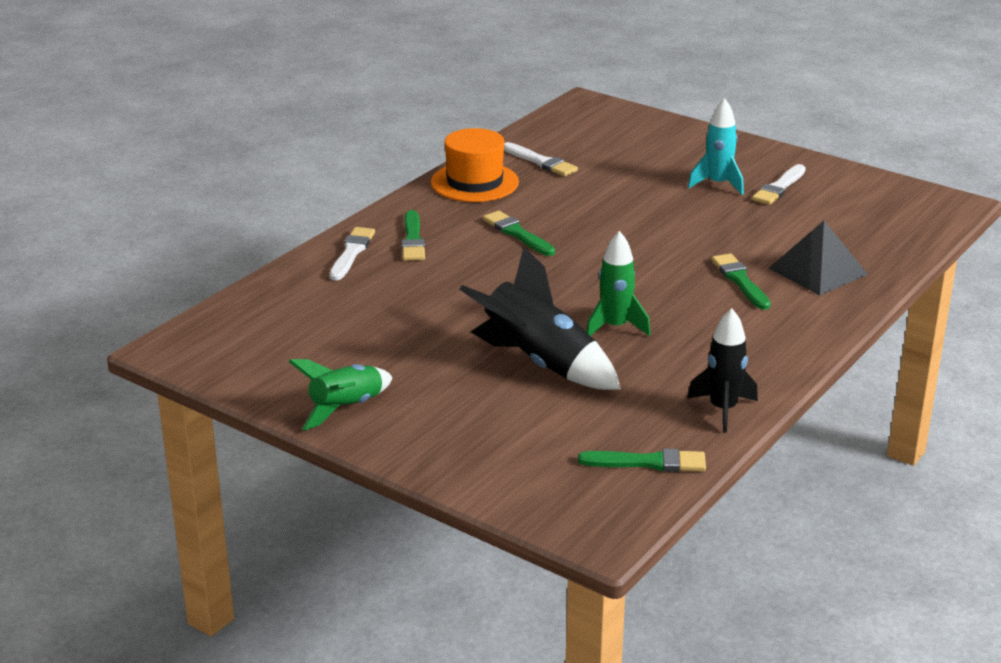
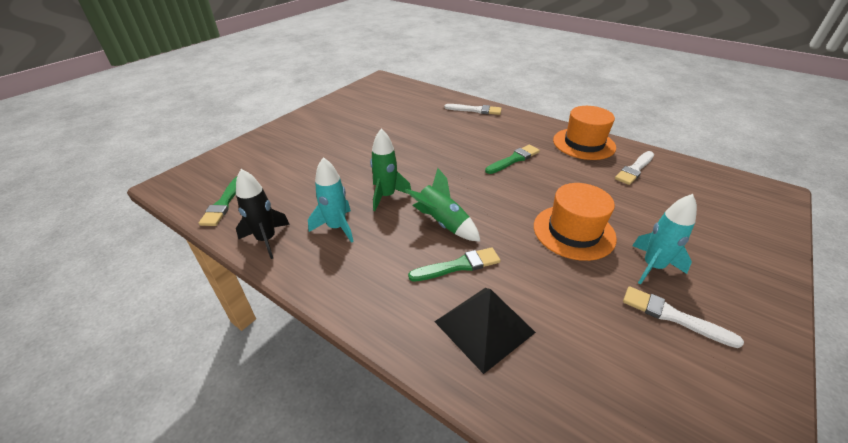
camera: 90 degrees right, 10 degrees up
green rocket [289,359,393,431] -> green rocket moved to [405,168,481,242]
green brush [402,210,425,261] -> none
black rocket [459,247,621,390] -> none
none -> turquoise rocket [308,157,354,243]
none -> orange hat [534,183,617,261]

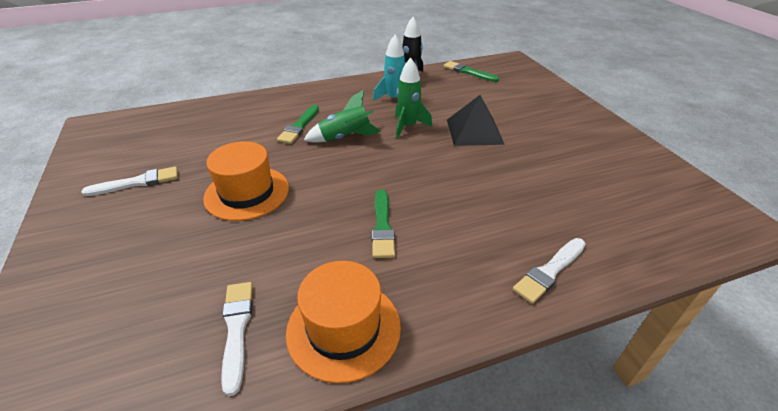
camera: 125 degrees right, 0 degrees up
black pyramid [434,288,536,374] -> black pyramid moved to [447,95,505,146]
turquoise rocket [632,194,697,284] -> none

